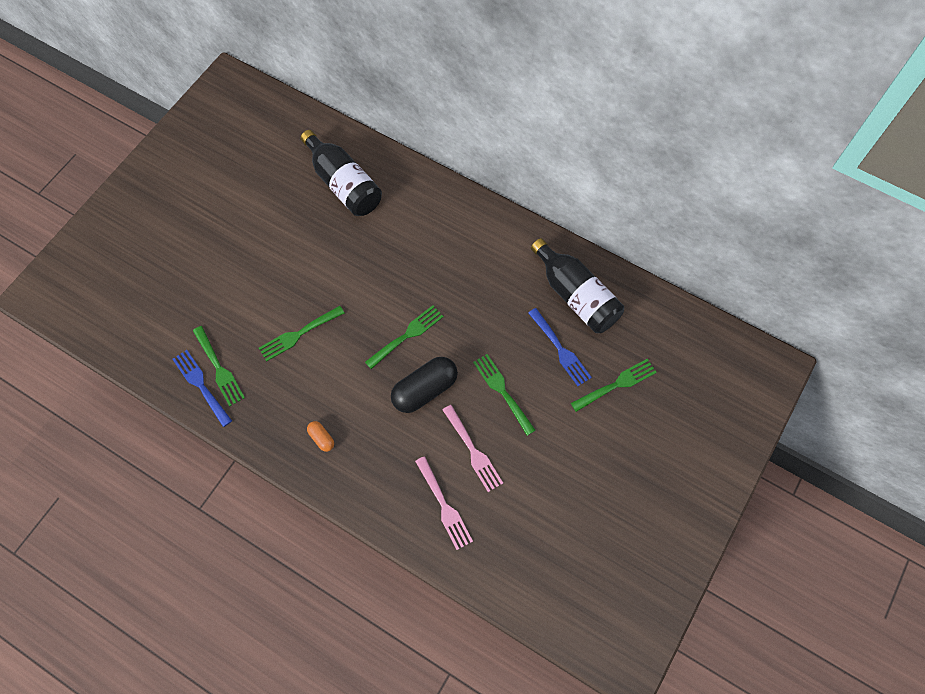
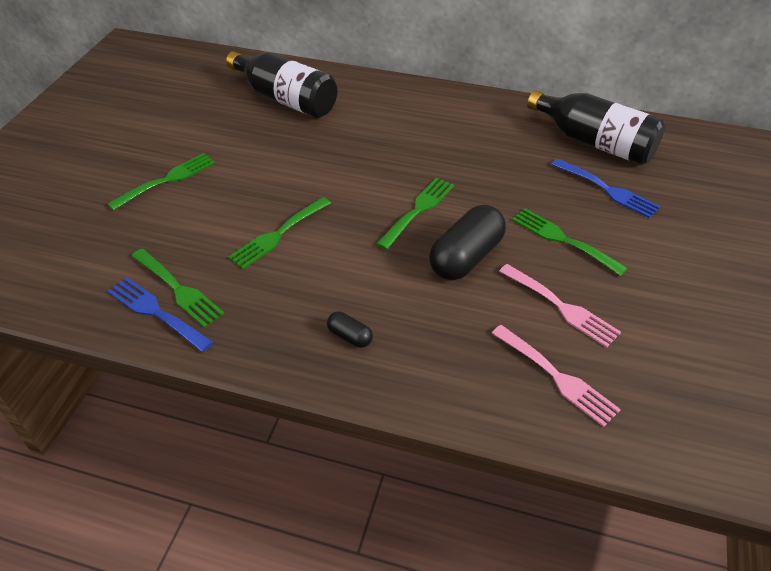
camera: 15 degrees left, 20 degrees down
orange capsule [307,421,334,452] -> black capsule [327,312,373,348]
green fork [571,359,657,412] -> green fork moved to [107,153,215,211]

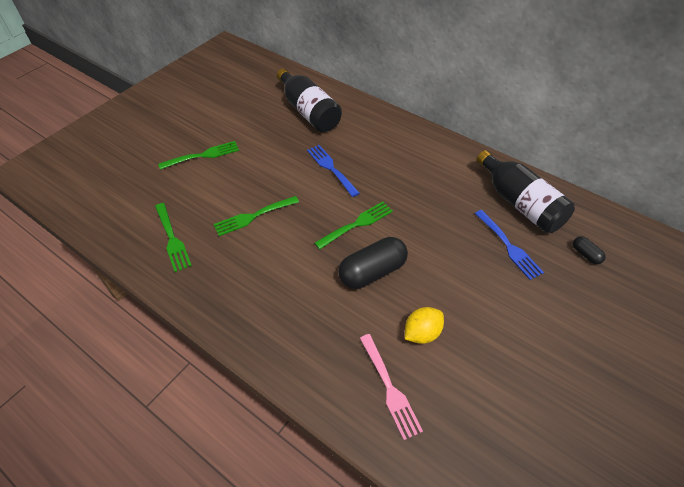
camera: 20 degrees right, 5 degrees up
blue fork [108,277,213,352] -> blue fork moved to [307,145,359,197]
black capsule [327,312,373,348] -> black capsule moved to [573,236,606,264]
pink fork [499,264,621,348] -> yellow lemon [405,307,444,344]
green fork [512,208,628,276] -> none

